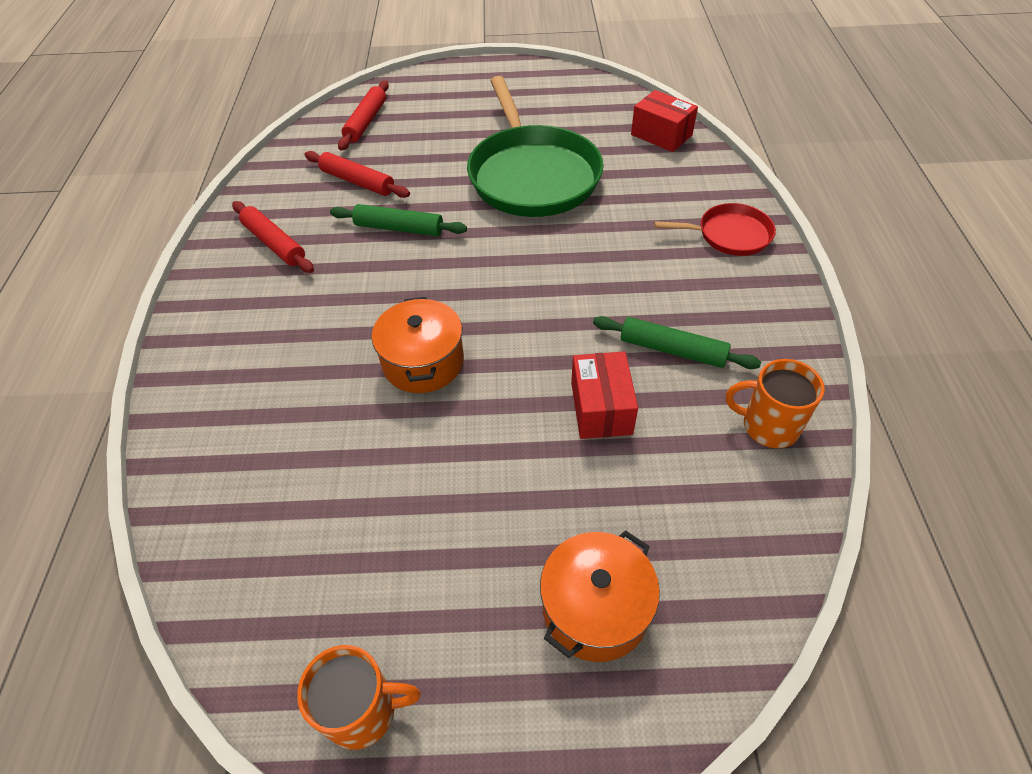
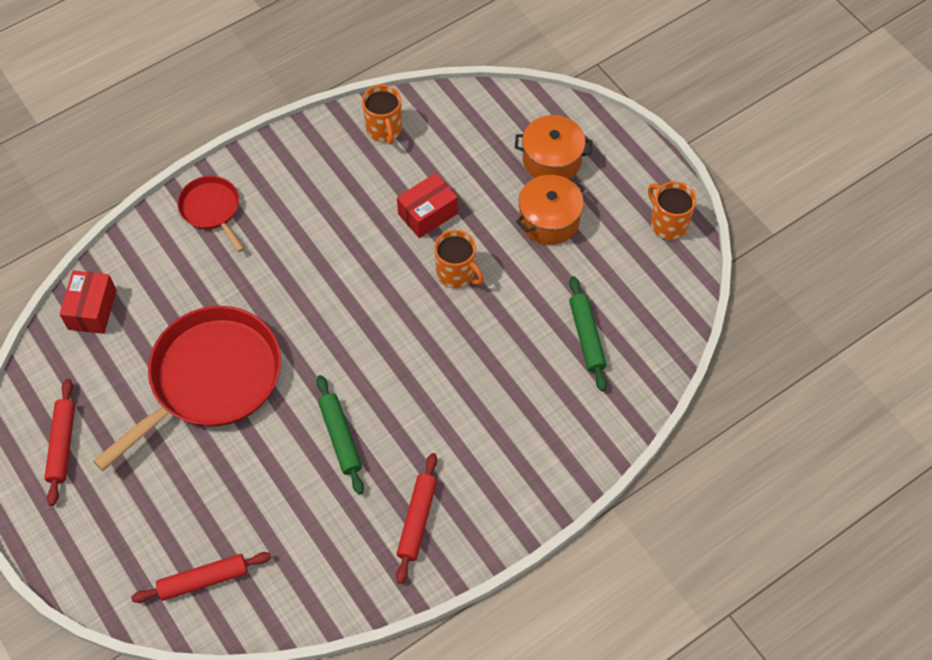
camera: 125 degrees left, 10 degrees up
red rolling pin [304,151,410,198] -> red rolling pin moved to [44,379,75,506]
orange pot [372,297,464,393] -> orange pot moved to [516,175,585,245]
green pan [467,76,604,217] -> red pan [93,306,281,471]
green rolling pin [593,316,761,369] -> green rolling pin moved to [569,276,607,392]
none -> orange mug [434,230,484,288]

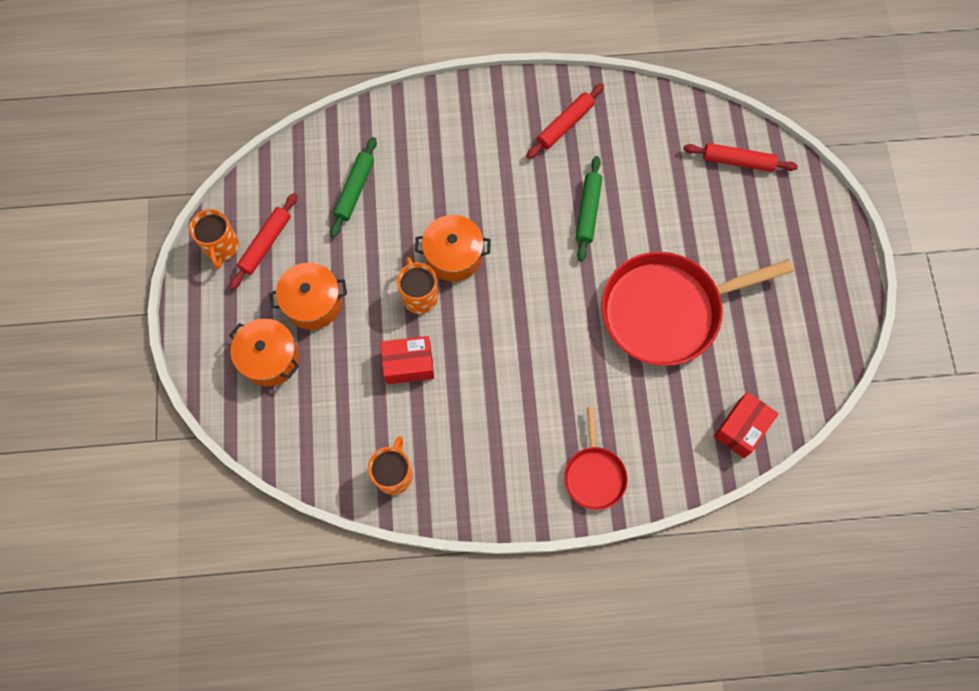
camera: 150 degrees left, 10 degrees up
red rolling pin [44,379,75,506] -> red rolling pin moved to [230,193,298,290]
none -> orange pot [415,215,491,282]

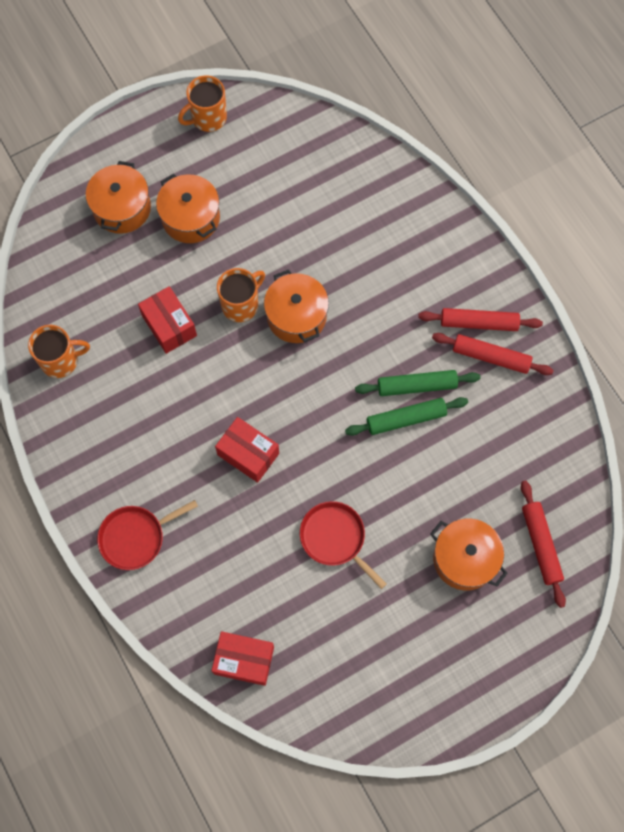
camera: 65 degrees right, 0 degrees up
red rolling pin [230,193,298,290] -> red rolling pin moved to [418,308,543,331]
green rolling pin [330,137,377,237] -> green rolling pin moved to [355,370,481,396]
red pan [601,252,794,366] -> red pan [300,501,387,589], size x0.50
none -> red box [215,417,279,483]
none -> orange pot [430,518,508,590]

